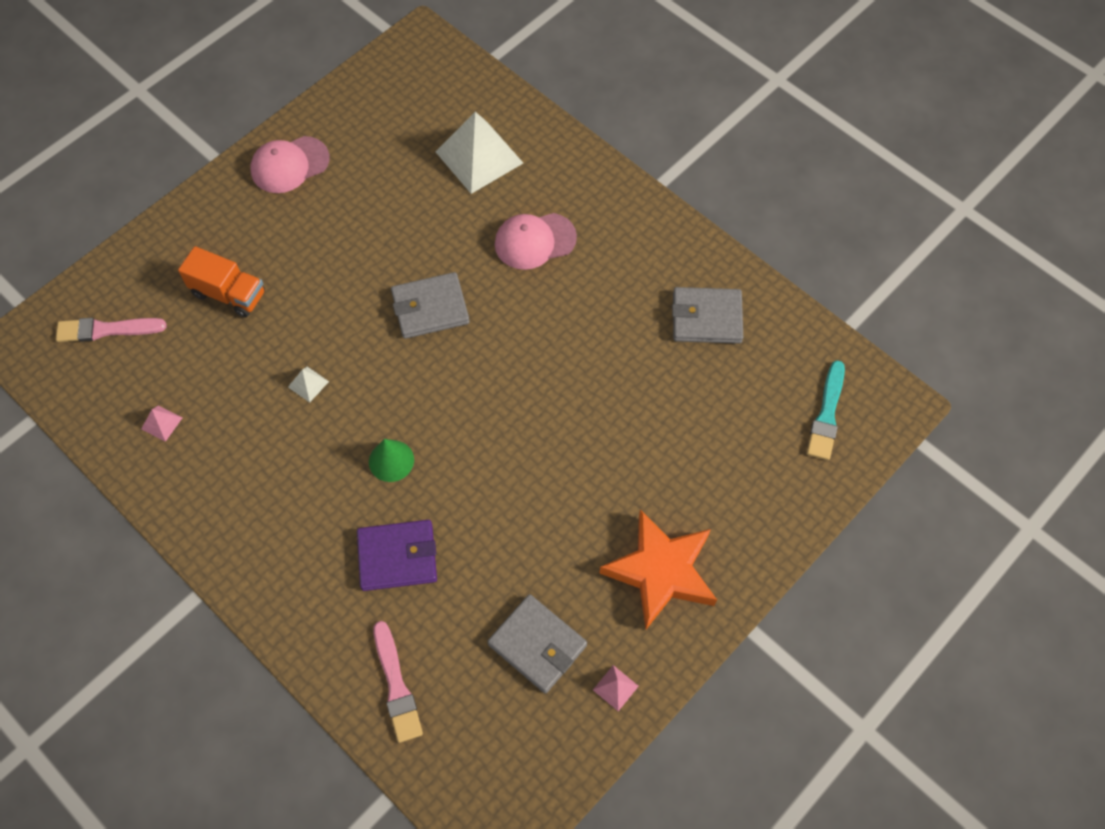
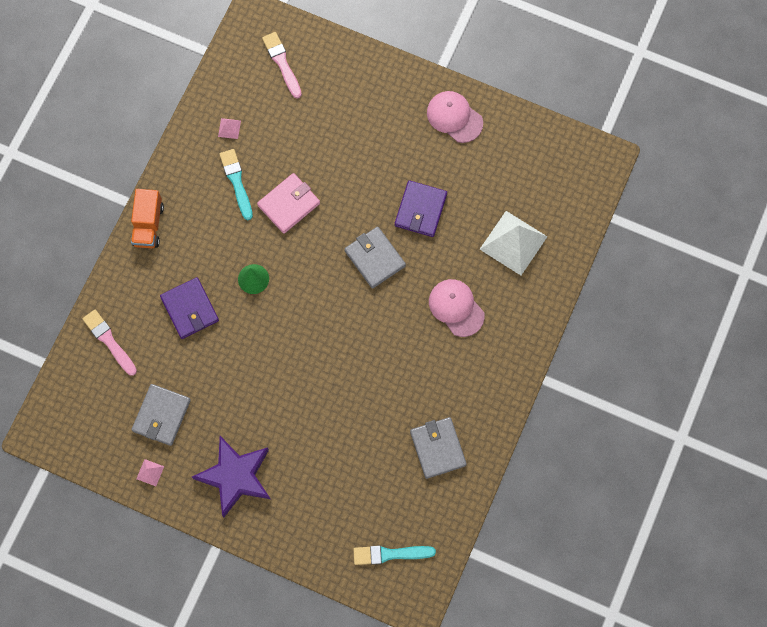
camera: 70 degrees right, 10 degrees up
orange truck [178,246,265,317] -> orange truck moved to [131,189,164,248]
white pyramid [288,367,329,403] -> pink wallet [257,173,320,234]
pink brush [373,621,423,743] -> pink brush turned 90 degrees clockwise [82,310,137,376]
orange star [599,510,717,629] -> purple star [192,436,270,517]
none -> turquoise brush [219,149,253,220]
none -> purple wallet [395,180,447,237]

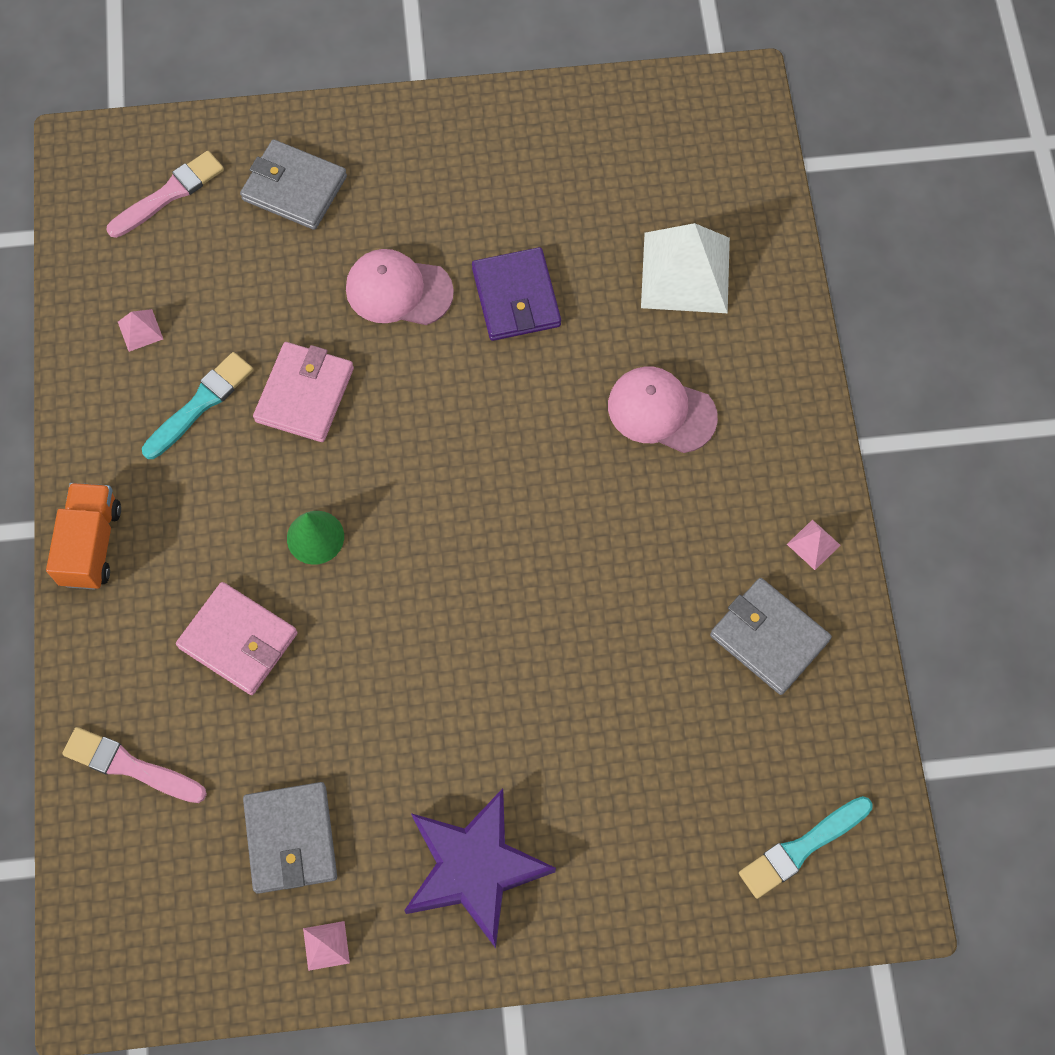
camera: 30 degrees left, 5 degrees down
orange truck [131,189,164,248] -> orange truck turned 150 degrees counterclockwise [46,483,121,590]
purple wallet [160,277,219,339] -> pink wallet [176,582,297,695]
turquoise brush [219,149,253,220] -> turquoise brush turned 90 degrees clockwise [142,352,253,459]
pink brush [262,32,302,99] -> pink brush turned 105 degrees clockwise [107,151,224,238]
grey wallet [345,227,406,289] -> grey wallet moved to [240,139,347,230]
pink cap [427,91,483,143] -> pink cap moved to [346,249,454,325]
none -> pink pyramid [787,520,840,570]

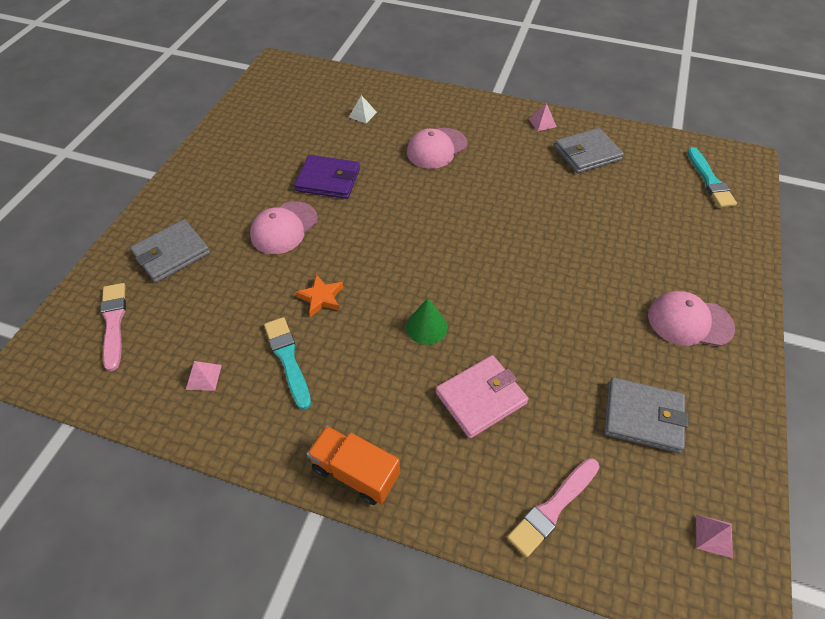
camera: 65 degrees left, 15 degrees down
pink wallet [253,342,354,442] -> orange star [296,274,343,317]
pink pyramid [303,921,350,971] -> pink pyramid moved to [696,514,733,558]
purple star [404,788,556,948] -> pink cap [648,291,735,346]
white pyramid [641,223,730,313] -> white pyramid [349,95,377,123], size x0.42

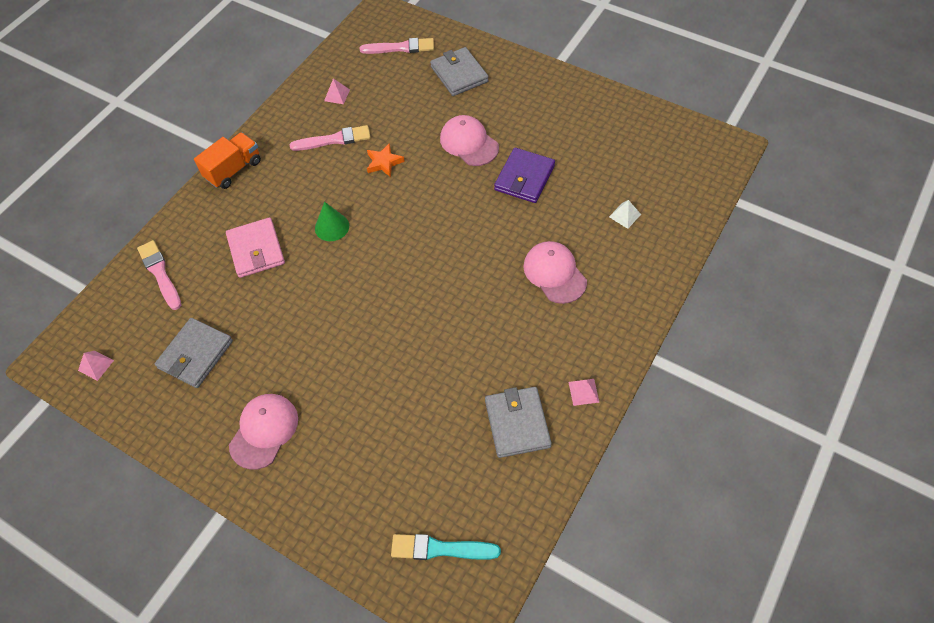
camera: 105 degrees right, 5 degrees up
turquoise brush [264,317,311,410] -> pink brush [289,125,371,151]

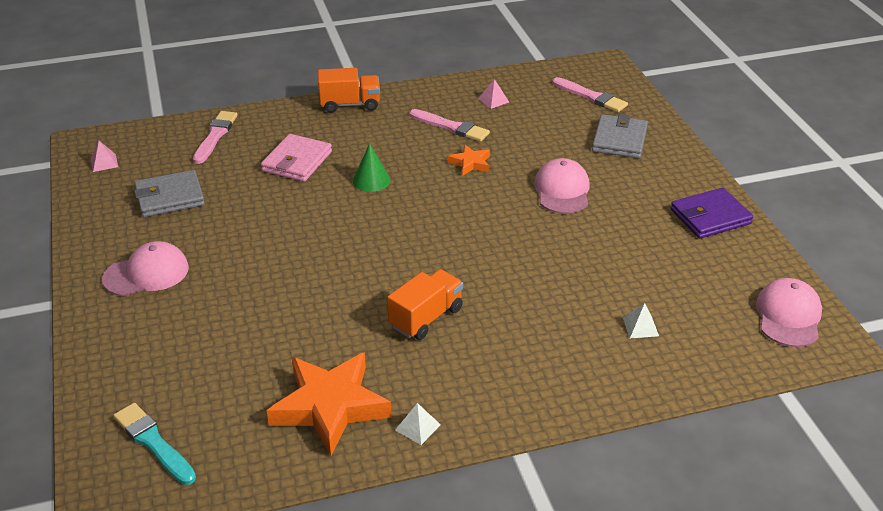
camera: 40 degrees right, 20 degrees down
grey wallet [485,387,552,458] -> orange star [267,352,392,456]
purple wallet [494,148,555,203] -> purple wallet moved to [671,188,753,239]
pink cap [523,241,587,304] -> pink cap moved to [756,278,822,347]
pink pyramid [568,379,599,406] -> white pyramid [395,403,441,445]
none -> orange truck [387,269,463,340]

